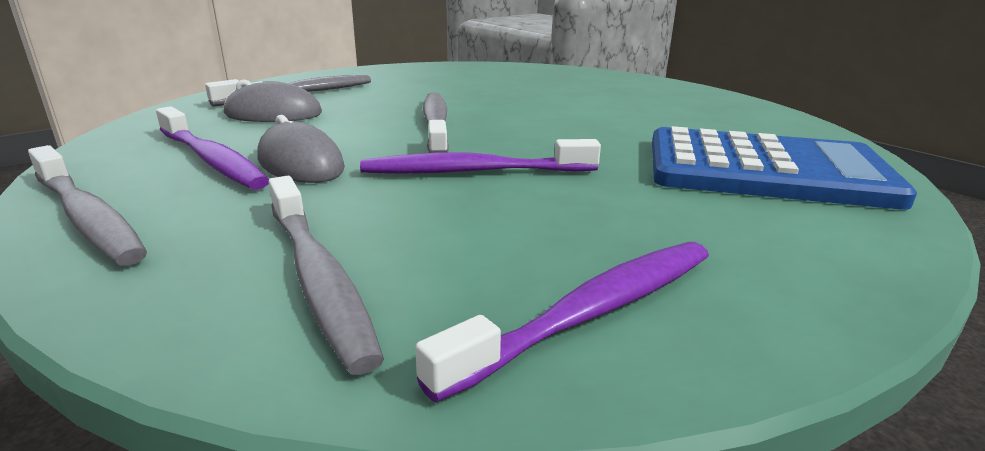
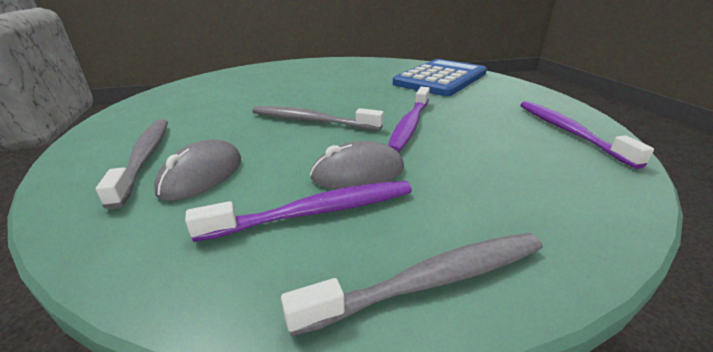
camera: 65 degrees left, 5 degrees up
grey toothbrush [269,176,384,375] -> none

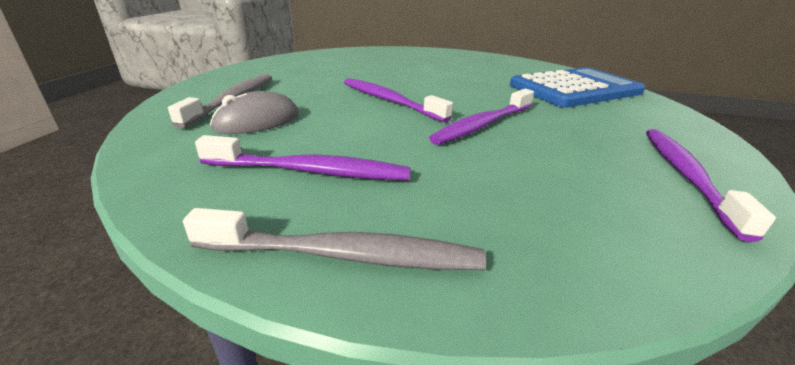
camera: 25 degrees right, 0 degrees up
grey toothbrush [252,106,384,131] -> purple toothbrush [344,78,453,123]
grey mouse [310,141,404,189] -> none

